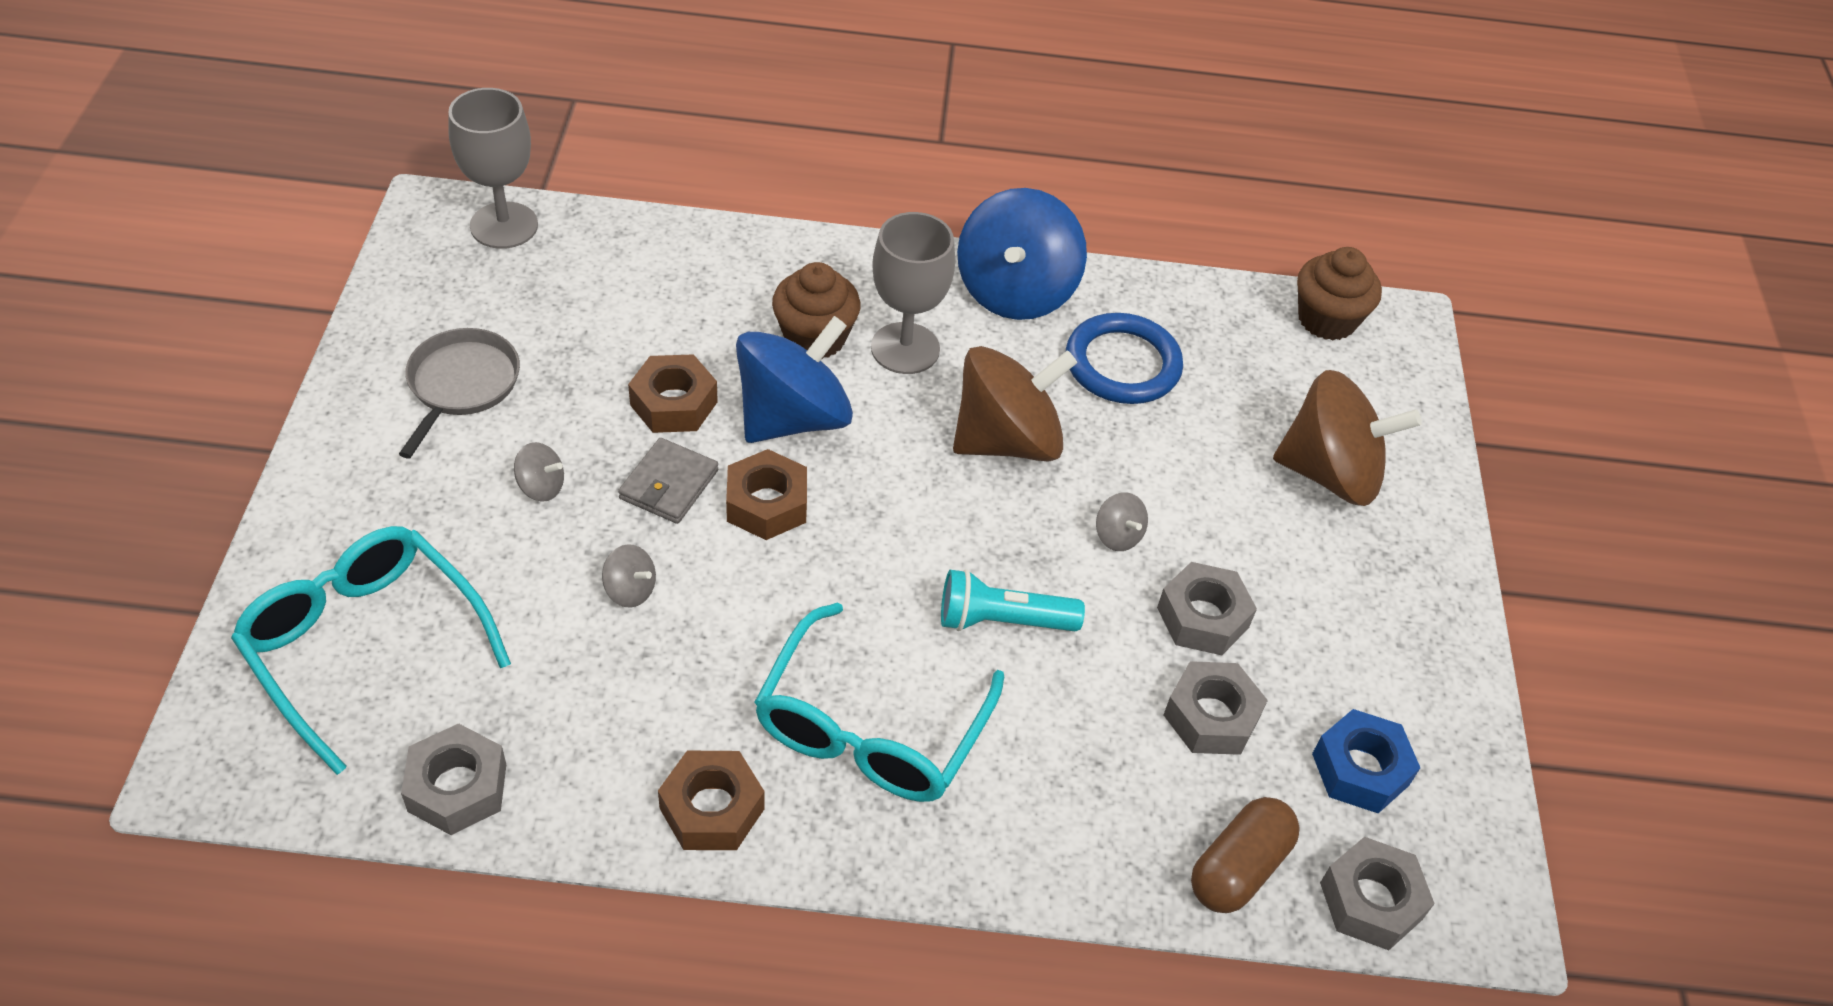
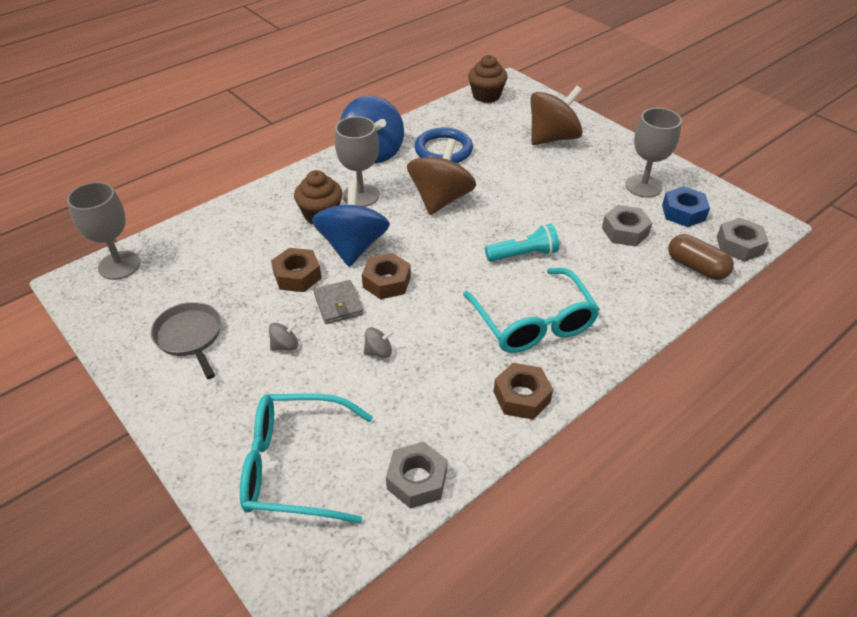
camera: 40 degrees left, 5 degrees down
turquoise flashlight [941,569,1085,631] -> turquoise flashlight turned 150 degrees counterclockwise [485,224,559,262]
grey spinning top [1096,492,1148,551] -> none
grey nut [1157,562,1257,655] -> none
brown capsule [1191,797,1300,913] -> brown capsule turned 45 degrees counterclockwise [668,234,734,280]
none -> grey goblet [625,108,682,198]

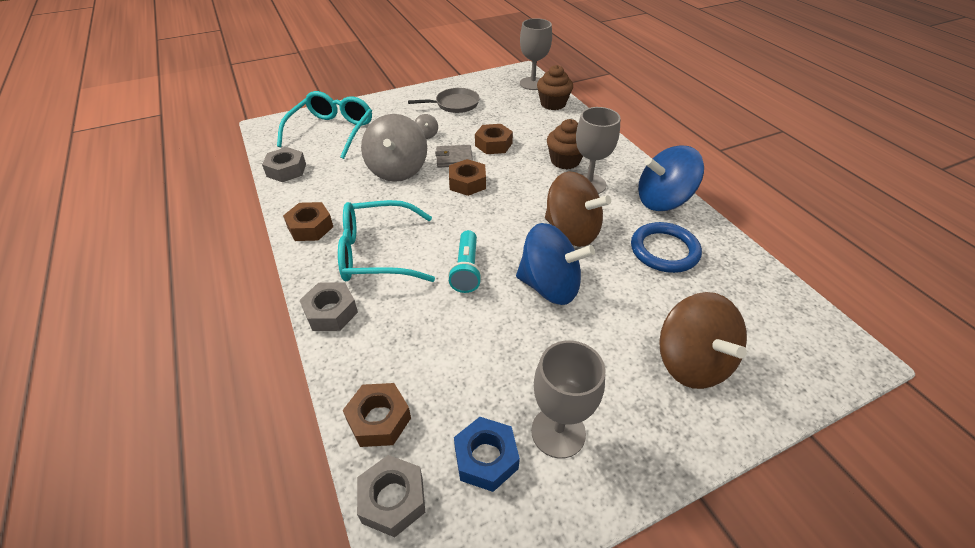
camera: 105 degrees right, 0 degrees up
blue spinning top [312,182,390,267] -> blue spinning top moved to [516,223,595,305]
grey spinning top [364,327,394,358] -> grey spinning top [361,114,427,182], size x2.43
brown cupcake [468,55,508,103] -> brown cupcake moved to [537,65,573,110]
grey nut [602,205,652,246] -> grey nut moved to [299,282,358,331]
brown capsule [668,234,734,280] -> brown nut [343,383,411,447]

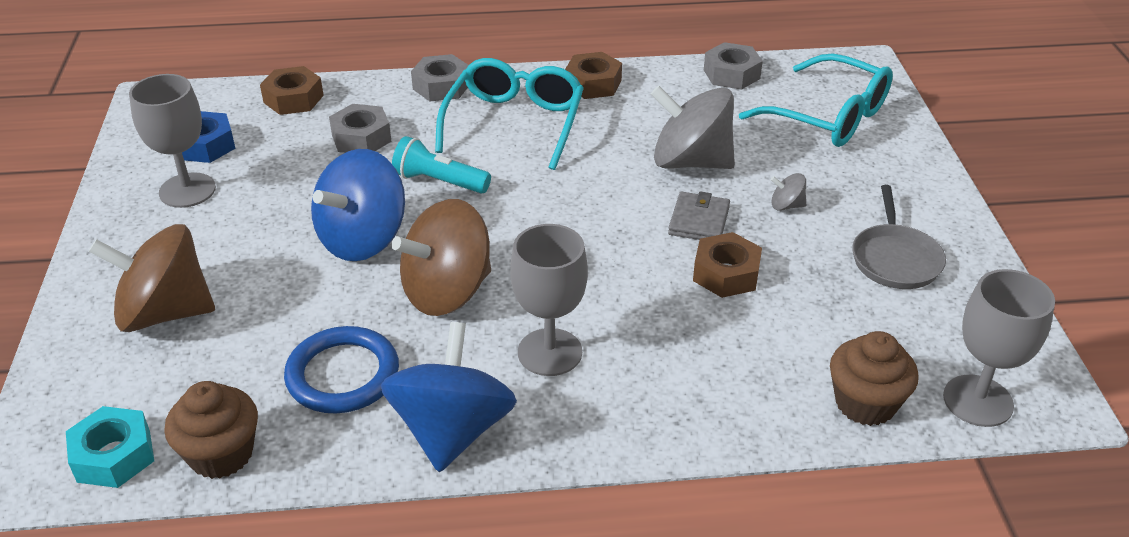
camera: 110 degrees right, 5 degrees down
grey nut [357,455,425,537] -> grey nut moved to [329,104,391,153]
brown nut [449,159,486,196] -> none
brown cupcake [547,119,583,169] -> brown cupcake moved to [164,381,258,479]
none -> turquoise nut [66,406,154,488]

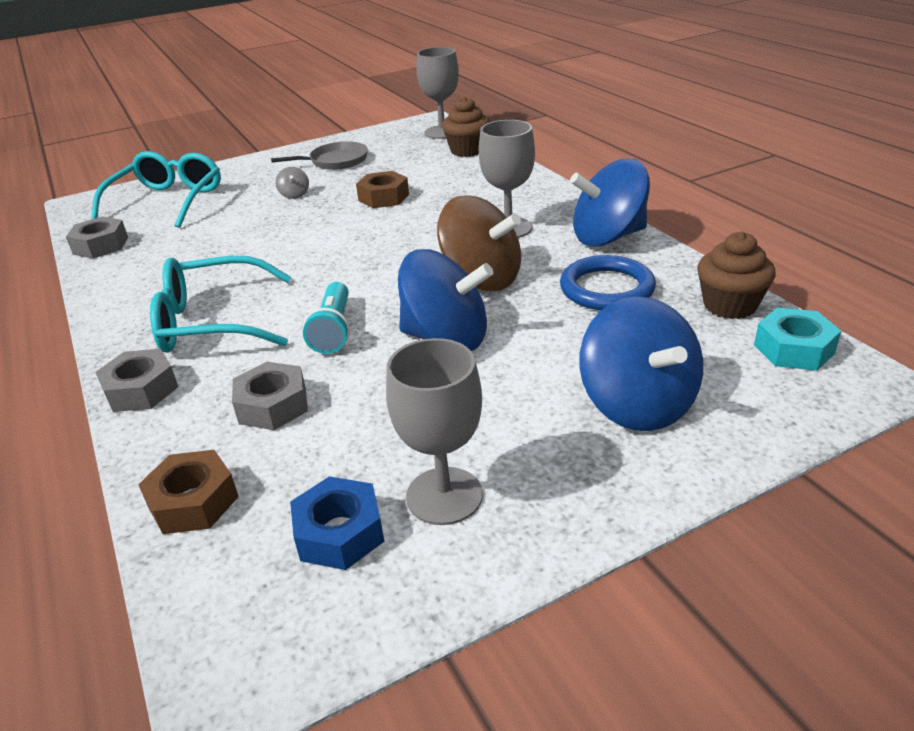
camera: 110 degrees left, 5 degrees down
brown spinning top [89,224,215,332] -> blue spinning top [579,296,703,431]
brown nut [565,52,622,99] -> none
grey spinning top [651,86,735,169] -> none
grey wallet [668,192,730,240] -> none

